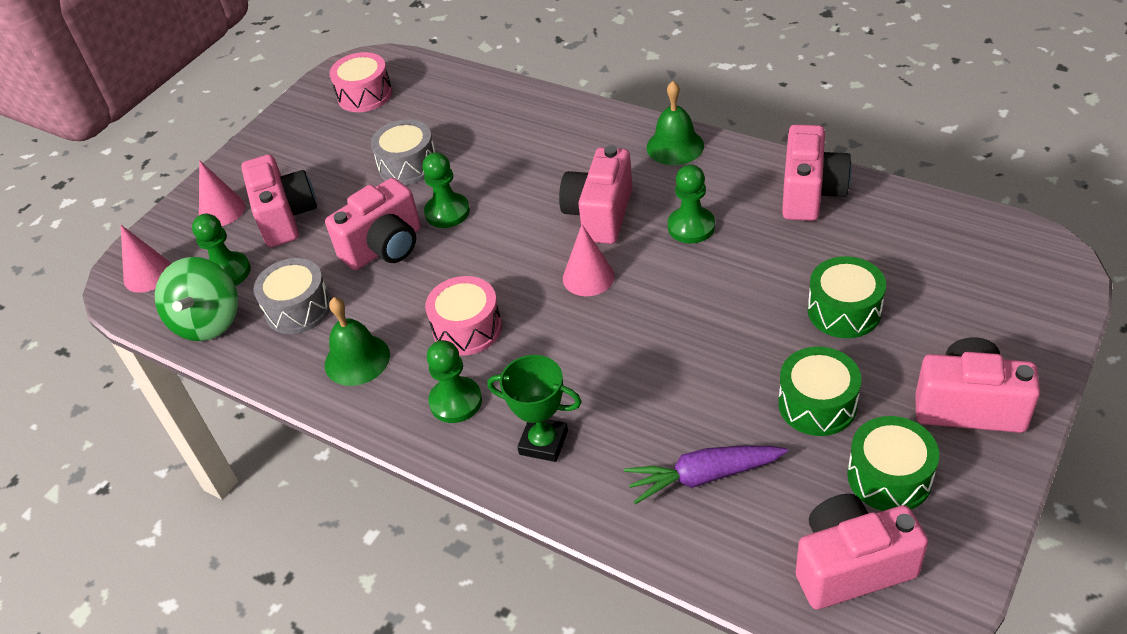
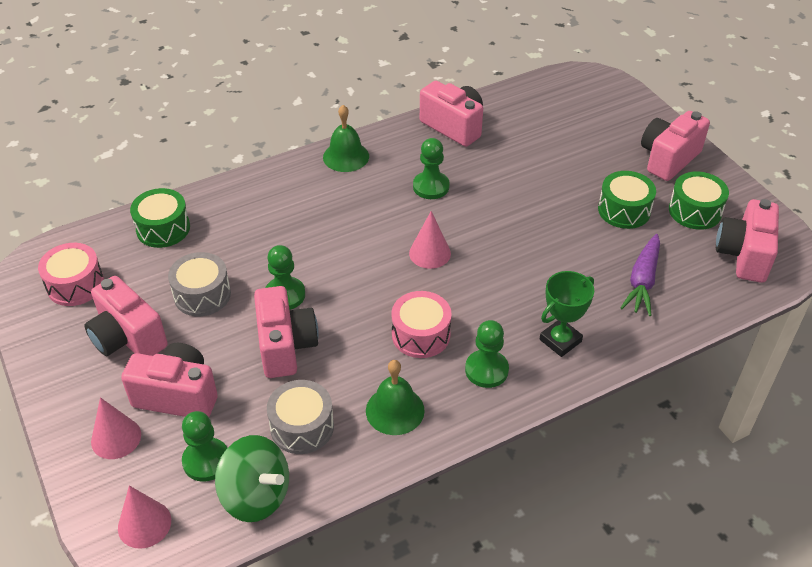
camera: 65 degrees left, 0 degrees up
pink camera [559,145,632,244] -> pink camera moved to [84,276,168,356]
green drum [808,256,886,338] -> green drum moved to [130,188,190,248]

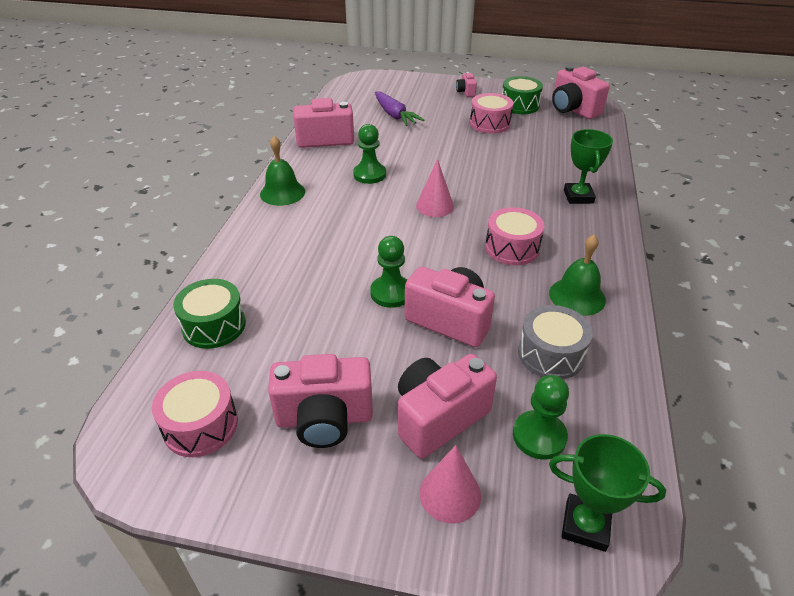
camera: 50 degrees left, 5 degrees down
pink cone [118,486,171,549] -> green trophy [549,434,666,552]
grey drum [168,252,231,316] -> none
green spinning top [215,435,289,522] -> none
green pawn [465,320,509,388] -> none
green drum [598,171,656,229] -> pink drum [470,93,513,134]
purple carrot [621,234,660,316] -> purple carrot moved to [375,91,425,126]
pink camera [641,111,710,181] -> pink camera [456,72,477,97], size x0.49

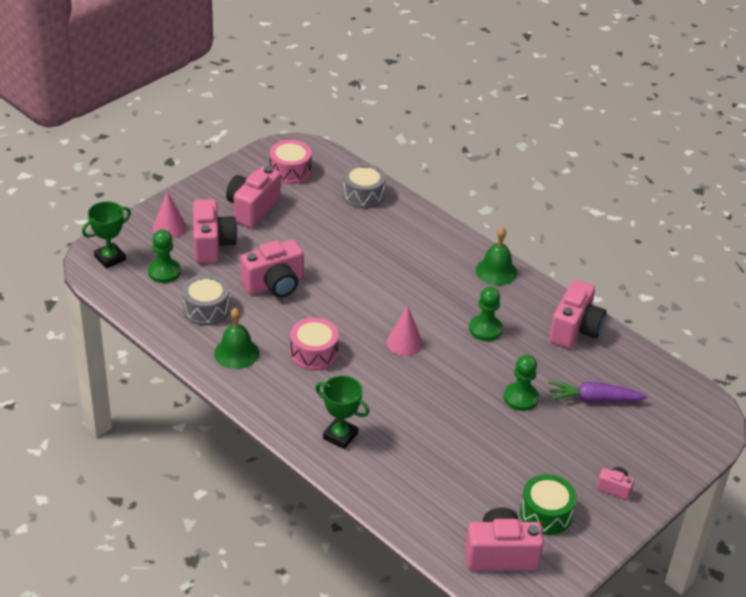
camera: 120 degrees right, 0 degrees up
green drum [173,279,246,349] -> grey drum [343,163,386,209]
green pawn [370,236,407,308] -> green pawn moved to [504,355,539,411]
pink drum [470,93,513,134] -> none

